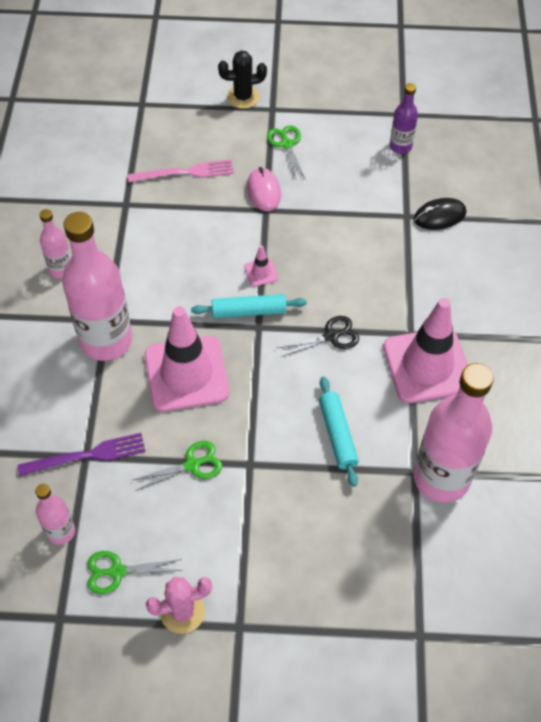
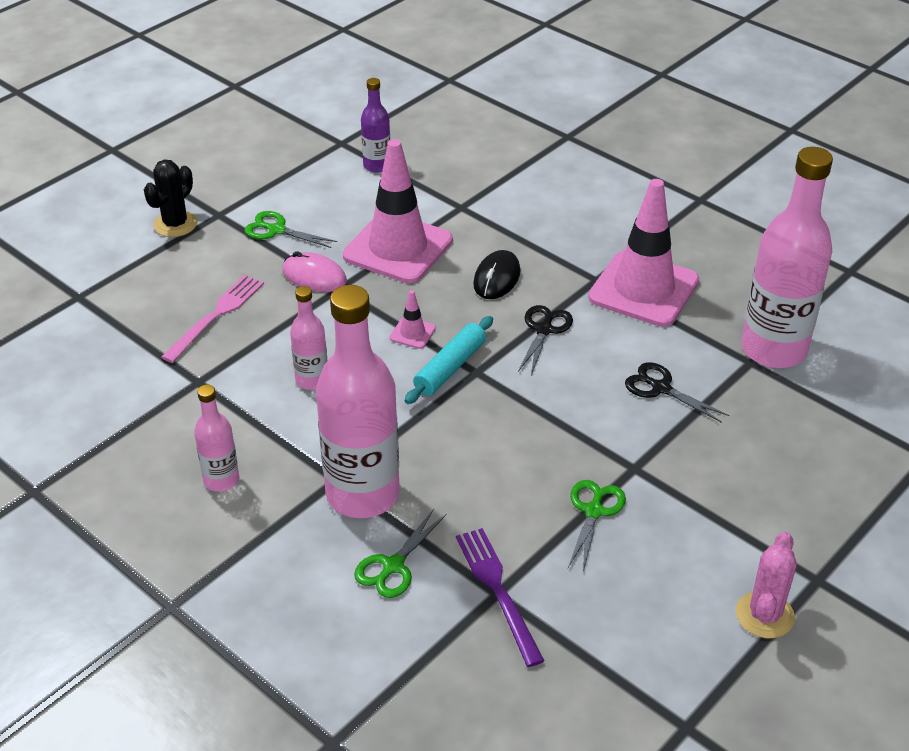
camera: 50 degrees left, 15 degrees down
purple fork [18,433,146,476] -> purple fork turned 45 degrees counterclockwise [456,528,545,667]
pink bottle [35,484,75,545] -> pink bottle moved to [290,286,327,390]
green scissors [87,551,183,594] -> green scissors moved to [354,509,446,598]
pink traffic cone [145,306,229,412] -> pink traffic cone moved to [343,139,453,283]
turquoise rolling pin [319,377,359,487] -> black scissors [625,362,729,423]
black mouse [414,198,466,230] -> black mouse moved to [473,250,520,299]

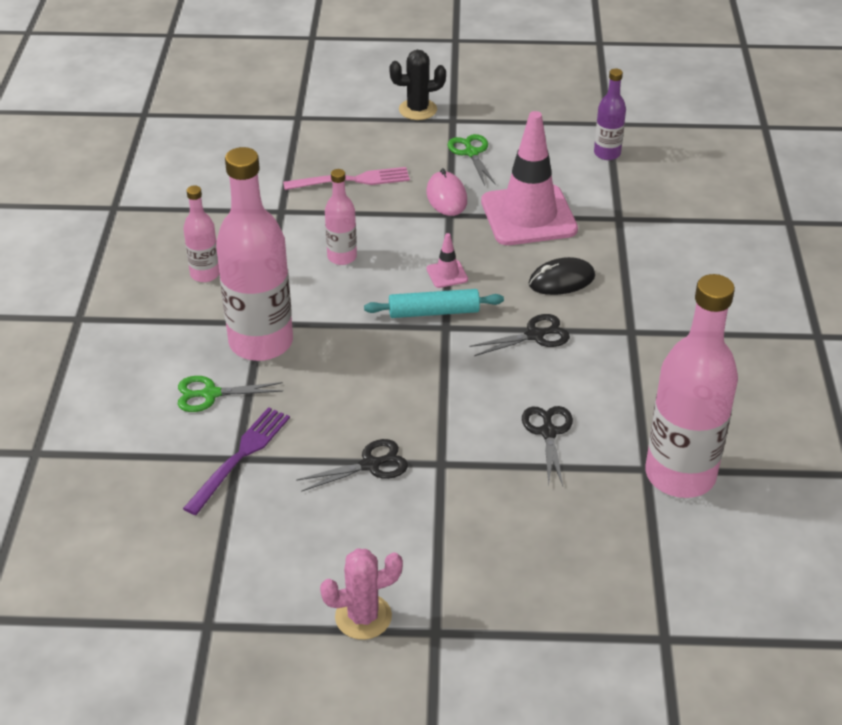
camera: 50 degrees right, 0 degrees up
green scissors [568,480,626,572] -> black scissors [296,439,408,492]
pink traffic cone [588,179,699,327] -> none

